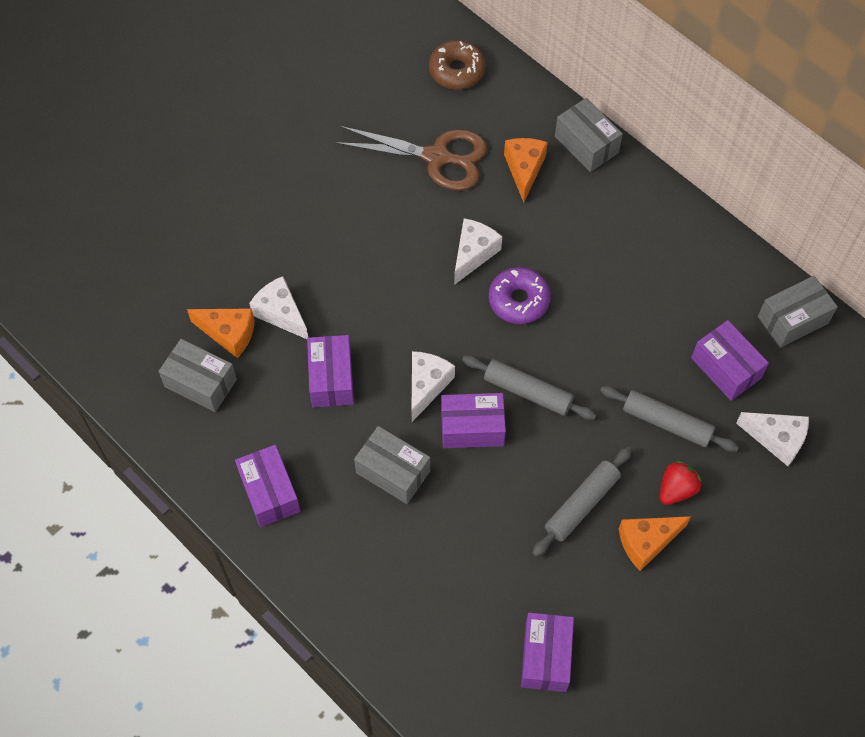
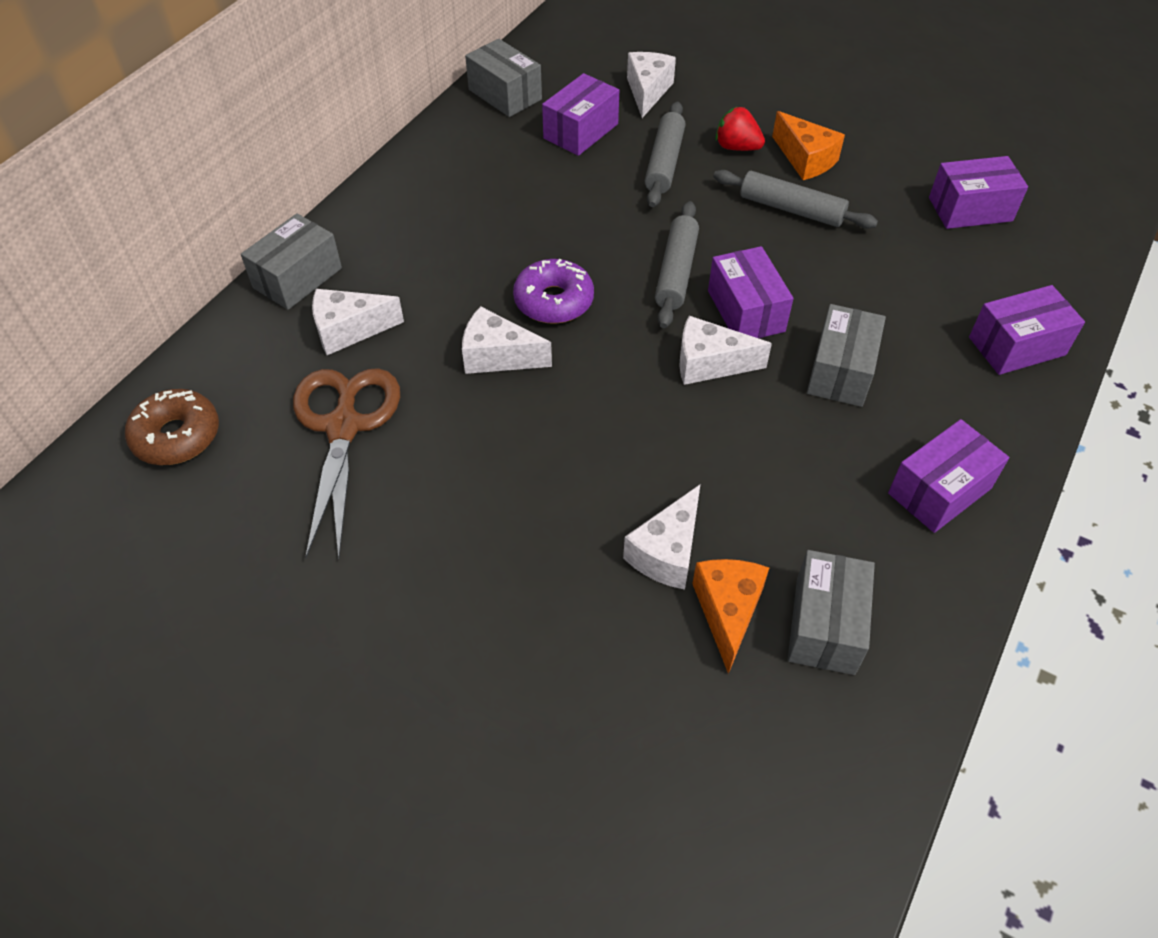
camera: 105 degrees left, 10 degrees down
purple box [307,335,354,408] -> purple box moved to [969,285,1085,375]
orange cheese [504,138,548,203] -> white cheese [312,289,404,355]

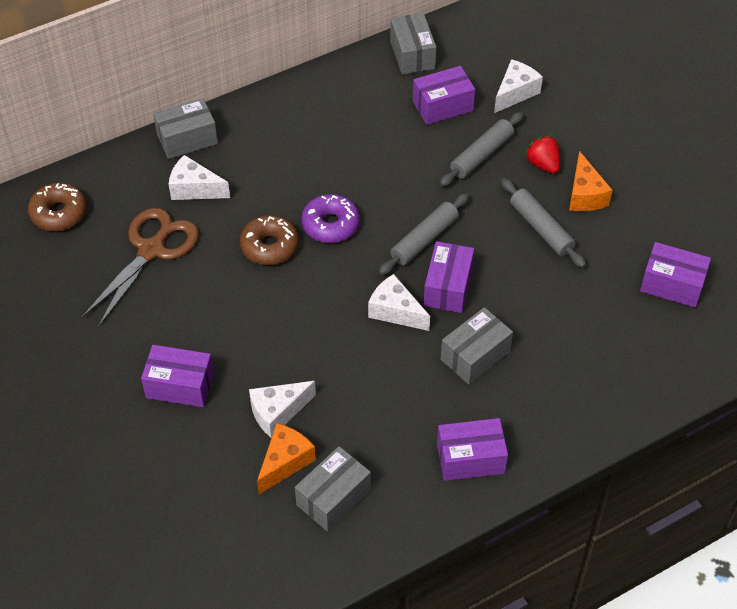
camera: 30 degrees right, 0 degrees up
white cheese [462,306,552,374] -> brown donut [240,215,299,265]
purple box [969,285,1085,375] -> purple box moved to [141,345,214,407]

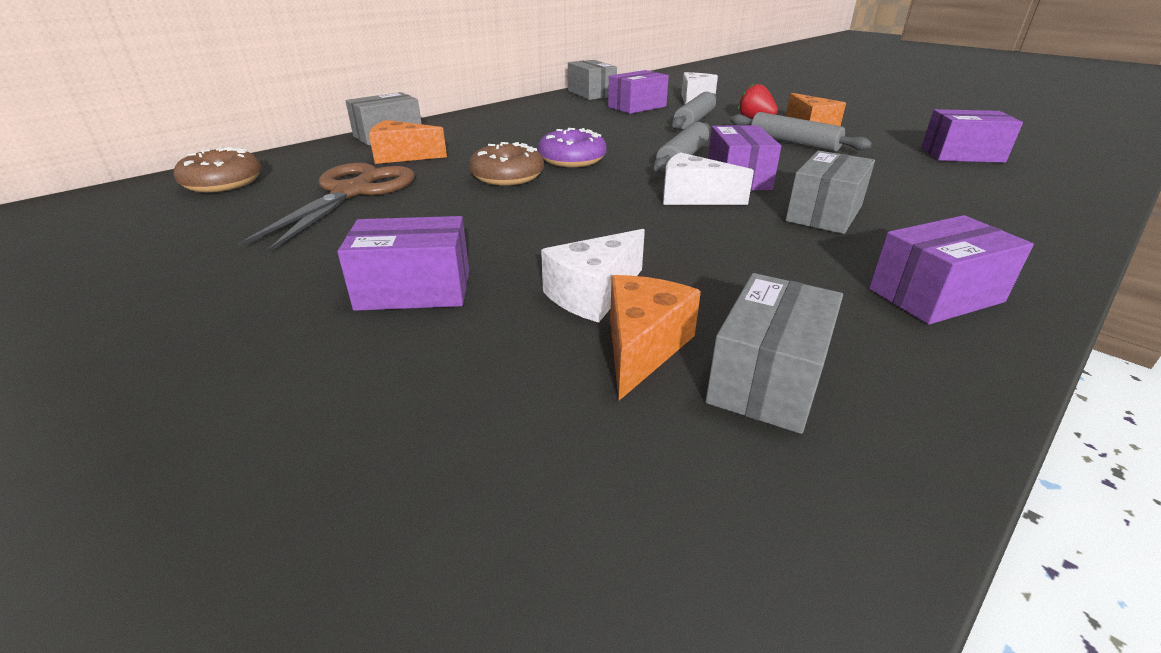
camera: 15 degrees left, 20 degrees down
white cheese [169,155,230,200] -> orange cheese [369,120,447,164]

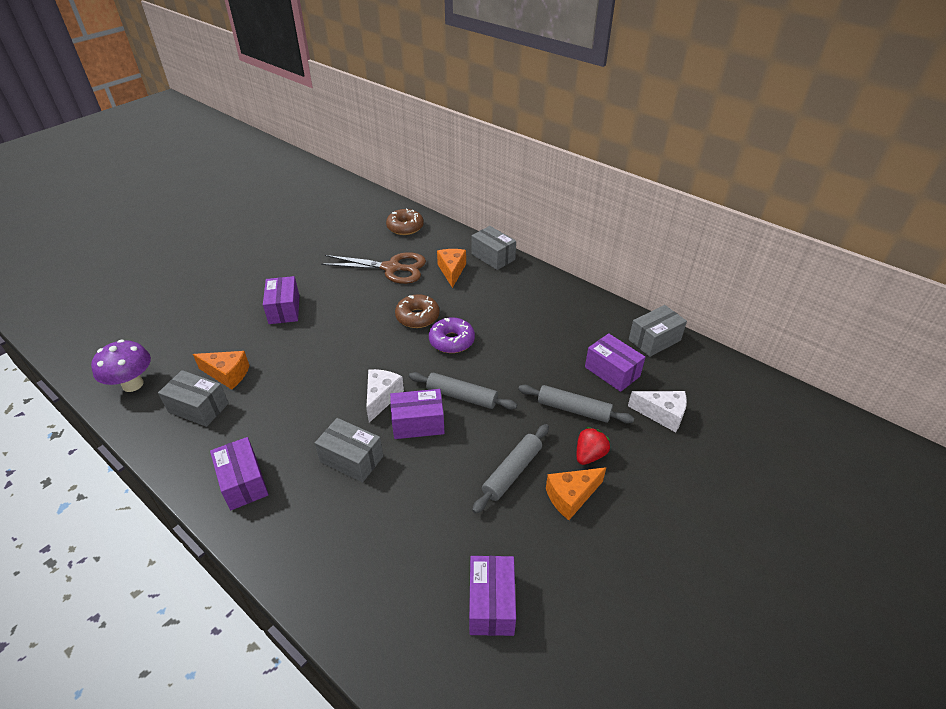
camera: 85 degrees right, 10 degrees up
white cheese [541,229,645,323] -> none
none -> purple mushroom [91,340,151,392]

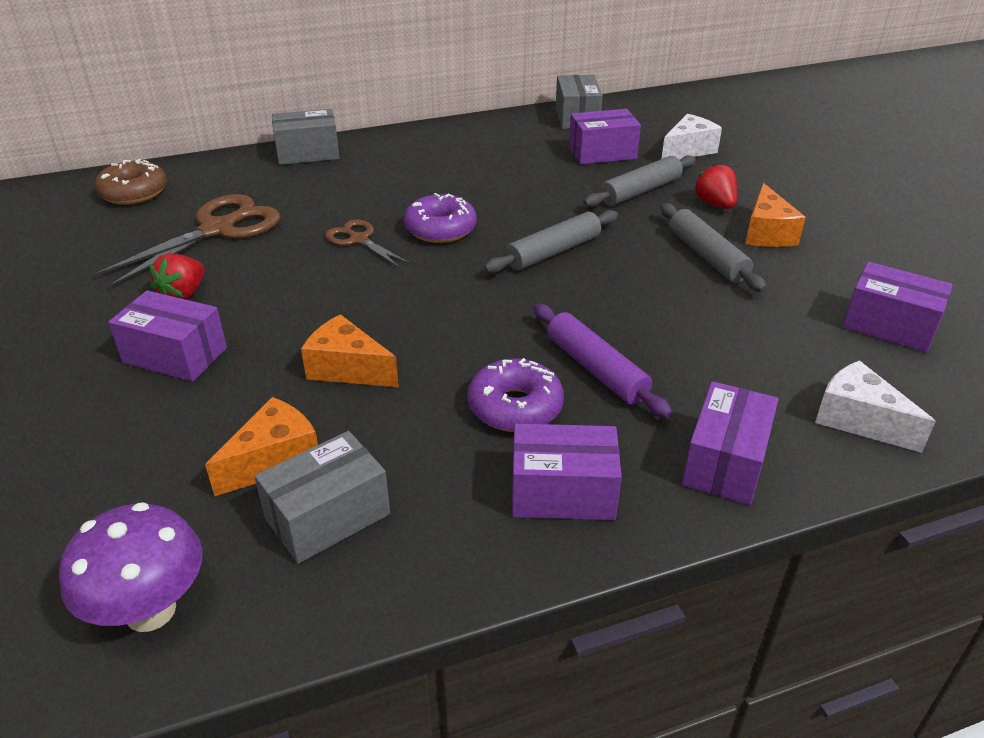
camera: 60 degrees left, 5 degrees down
grey box [315,418,383,483] -> purple rolling pin [533,304,673,418]
white cheese [366,369,404,423] -> white cheese moved to [815,361,936,453]
purple box [390,389,445,439] -> purple box moved to [682,381,778,505]
brown donut [395,294,440,328] -> brown scissors [325,219,411,268]
orange cheese [437,249,466,288] -> orange cheese moved to [301,314,399,387]
none -> red strawberry [149,253,205,300]
none -> purple donut [467,358,564,432]

